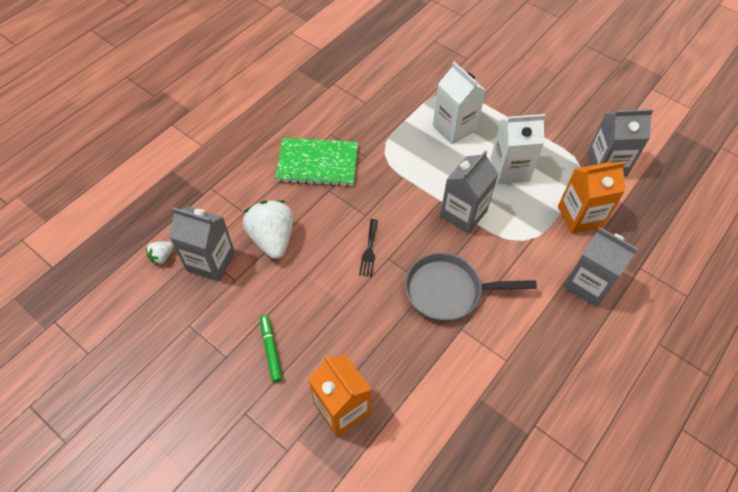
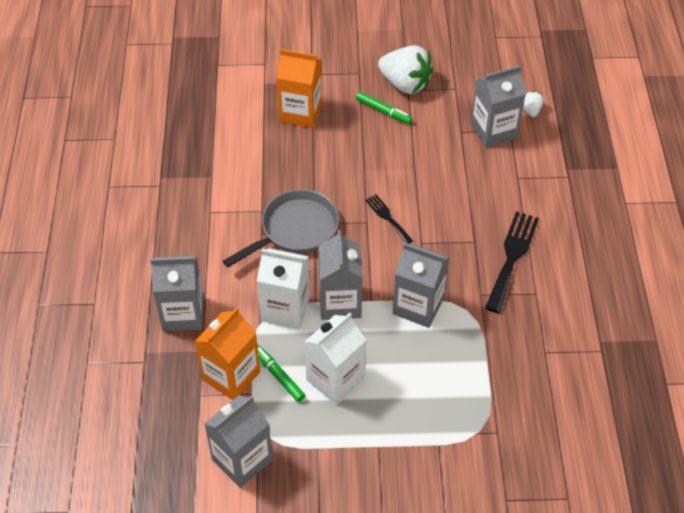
camera: 140 degrees right, 5 degrees down
white strawberry [243,200,293,259] -> white strawberry moved to [378,45,433,94]
green notebook [275,138,358,187] -> black fork [485,211,539,313]
white carton [433,62,486,144] -> white carton moved to [257,248,310,329]
none -> green marker [257,345,305,402]
none -> grey carton [393,243,449,328]

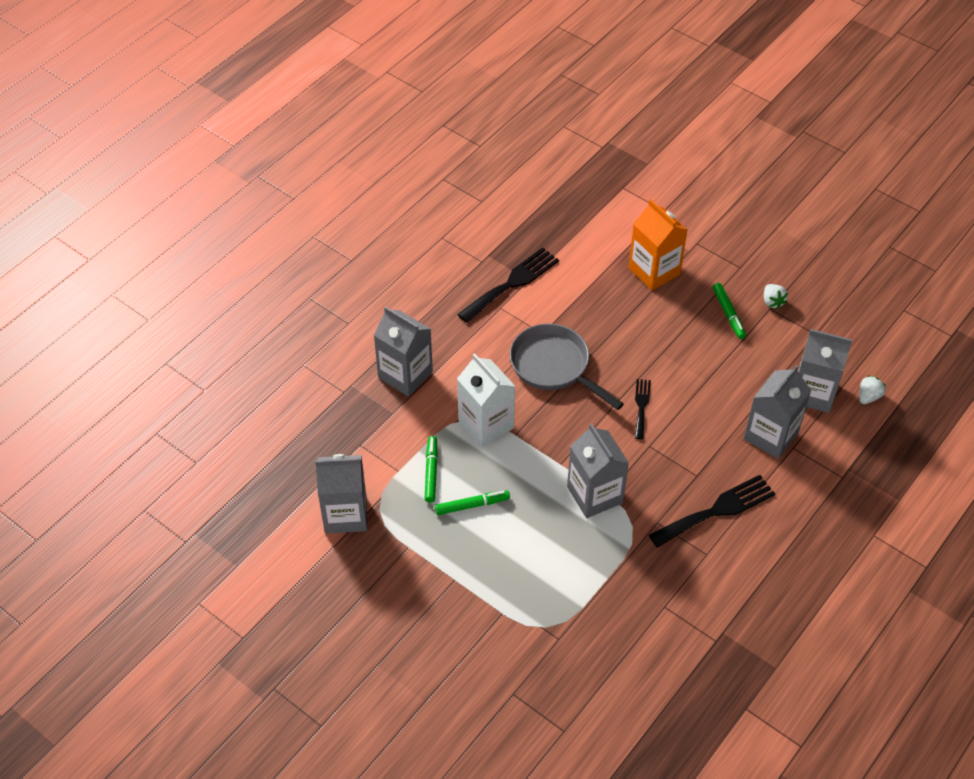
camera: 40 degrees right, 0 degrees up
orange carton [194,307,260,400] -> none
grey pan [223,189,339,267] -> grey pan turned 135 degrees counterclockwise [510,324,624,410]
white carton [304,313,366,405] -> green marker [435,490,510,515]
grey carton [318,230,363,320] -> grey carton moved to [744,365,811,459]
white strawberry [378,45,433,94] -> white strawberry [764,284,788,309], size x0.46
none -> black fork [457,247,559,323]

